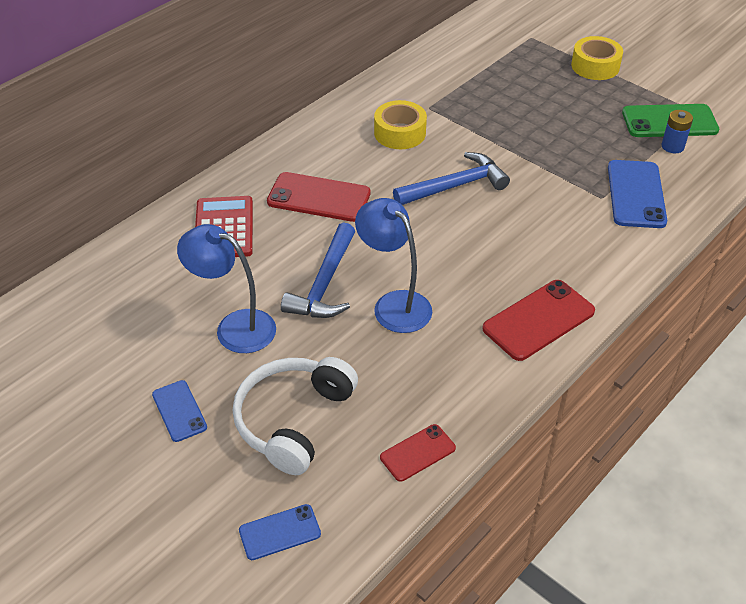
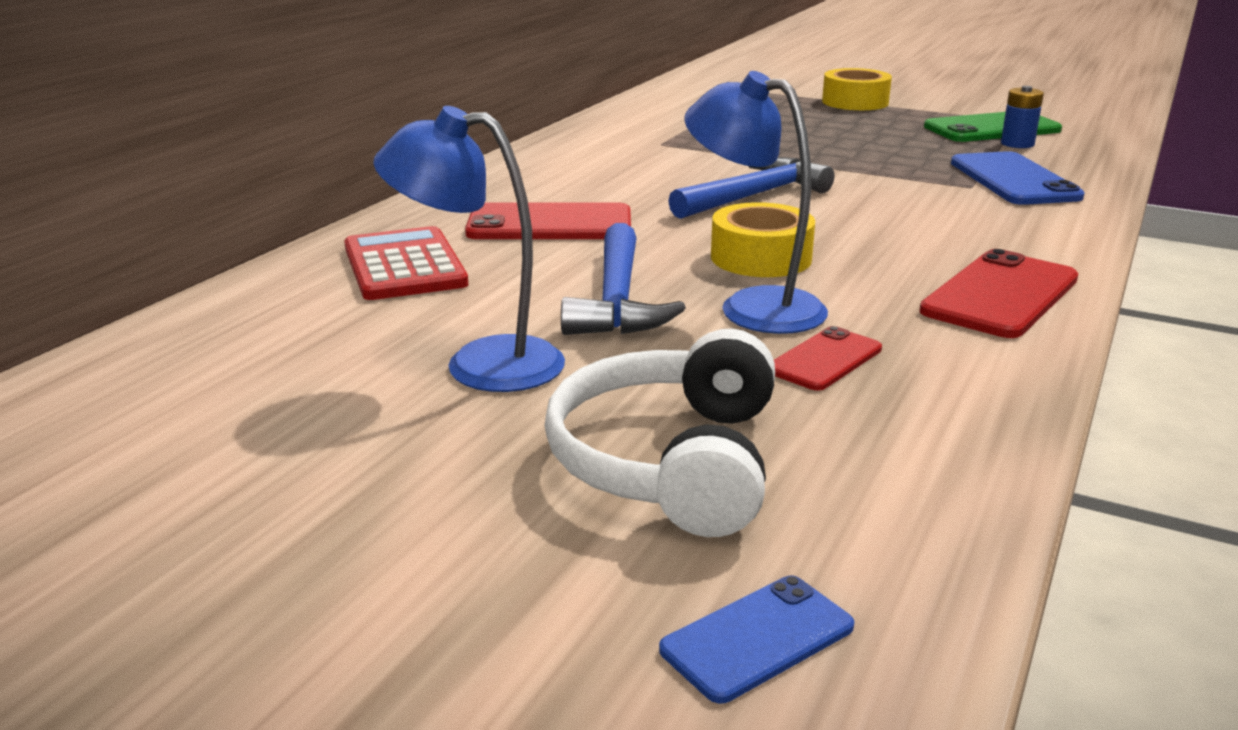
camera: 15 degrees left, 20 degrees down
blue phone [152,380,207,442] -> none
yellow tape [374,100,427,149] -> yellow tape moved to [711,202,815,277]
red phone [380,424,456,482] -> red phone moved to [774,326,882,391]

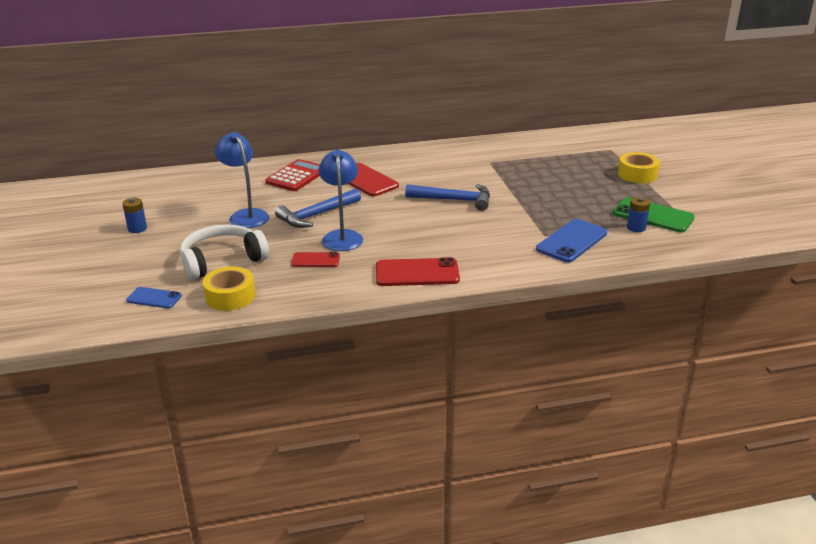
camera: 50 degrees right, 5 degrees up
yellow tape [711,202,815,277] -> yellow tape moved to [203,266,255,311]
none -> blue battery [122,198,147,233]

